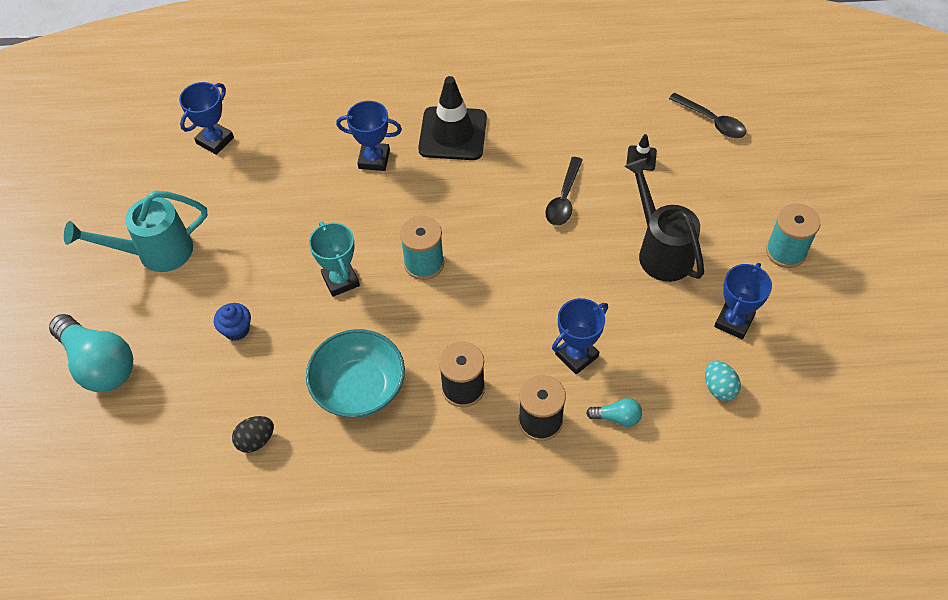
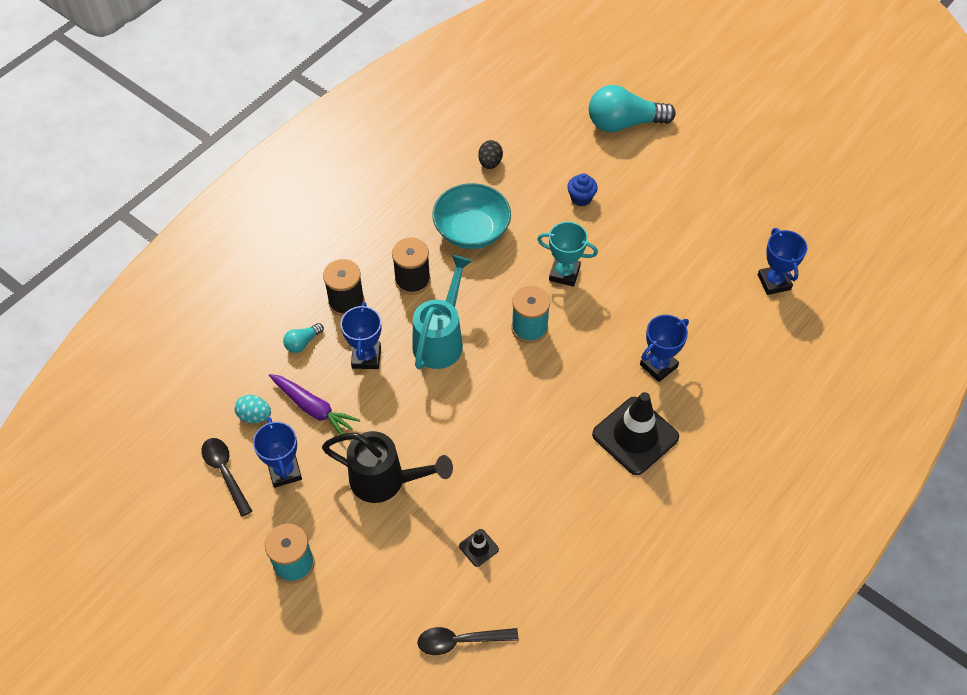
camera: 130 degrees right, 0 degrees up
turquoise watering can [64,191,207,272] -> turquoise watering can moved to [412,255,472,369]
black spoon [545,157,582,226] -> black spoon moved to [201,438,252,517]
none -> purple carrot [269,374,360,435]

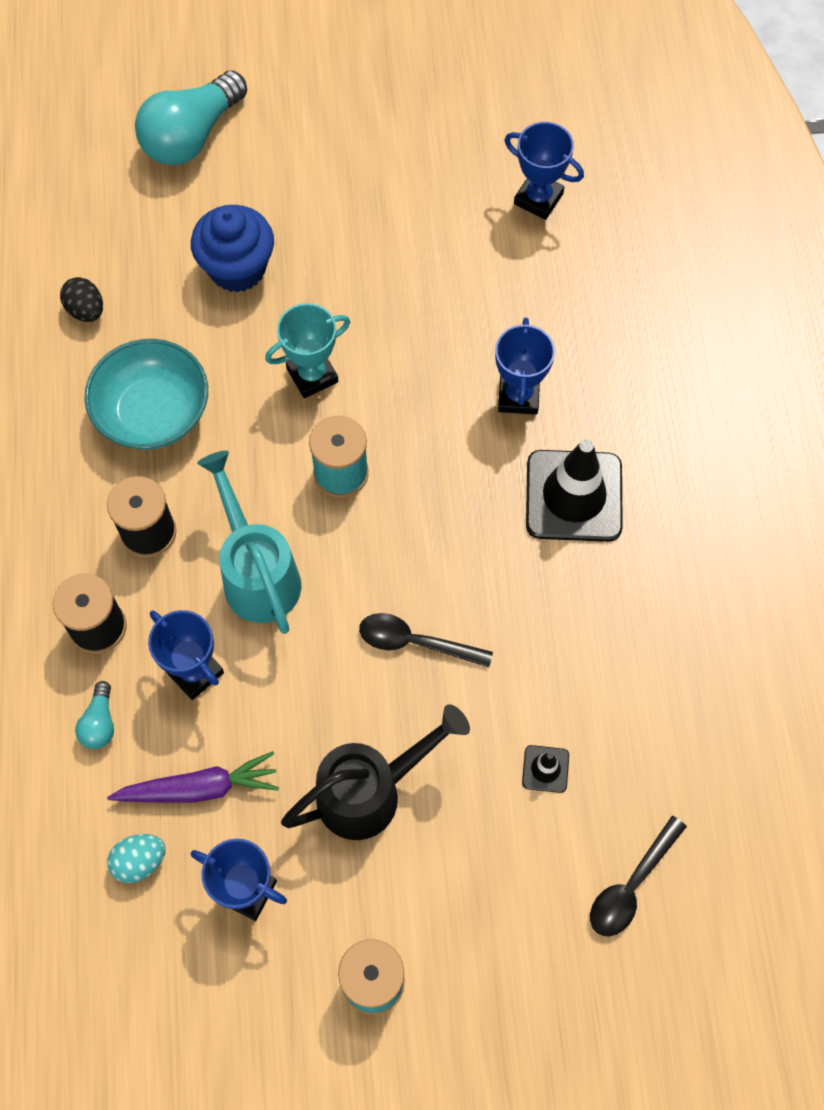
camera: 45 degrees left, 10 degrees up
black spoon [201,438,252,517] -> black spoon moved to [359,613,493,668]
blue cupcake [567,173,598,206] -> blue cupcake [191,205,274,293], size x1.79

